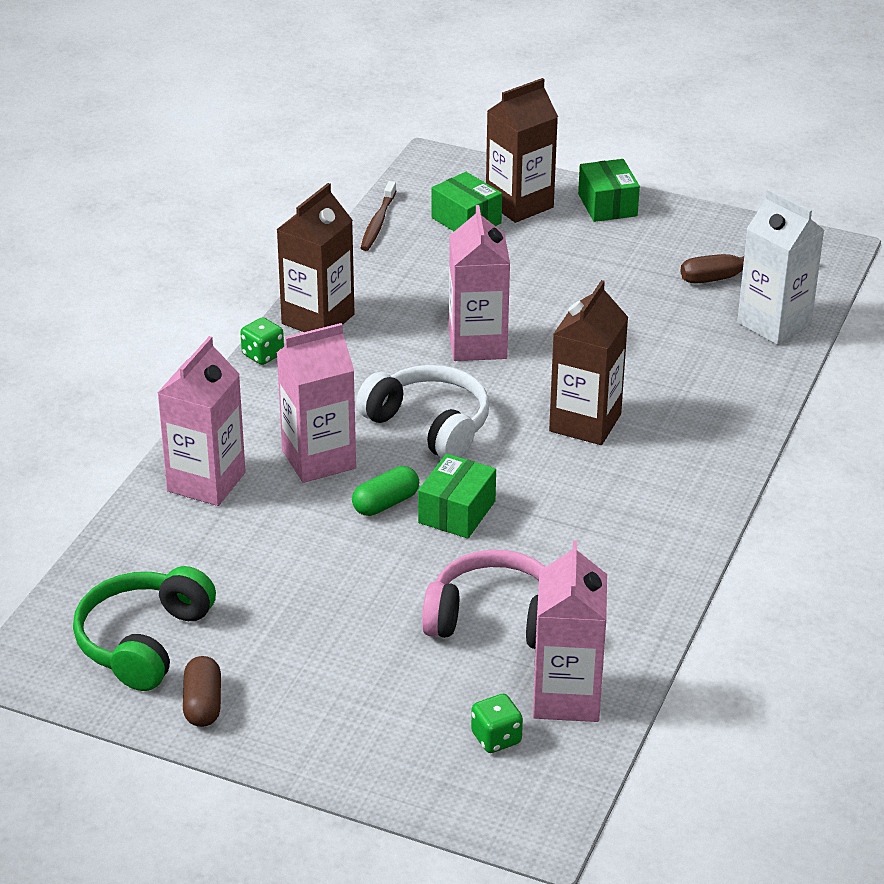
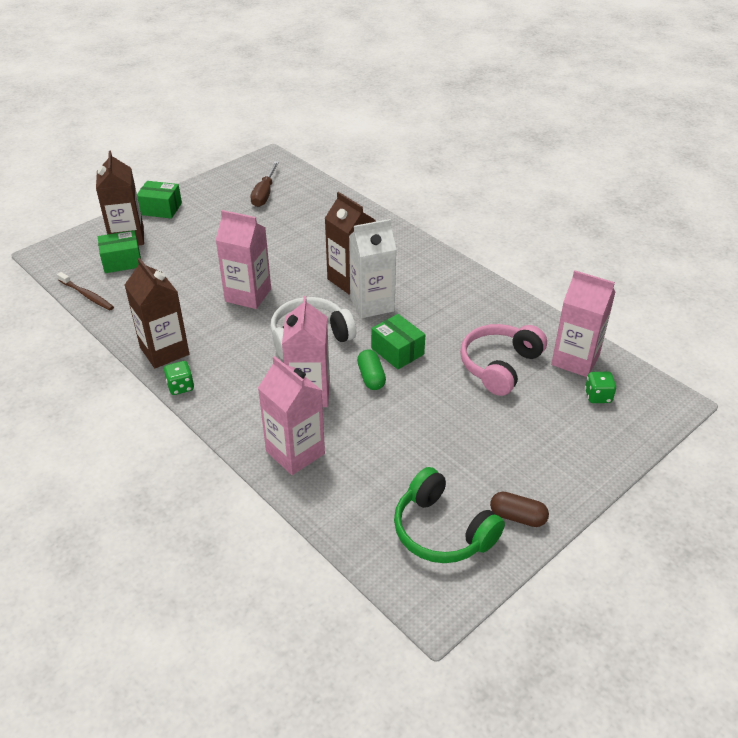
camera: 65 degrees left, 5 degrees up
white carton [737,189,825,345] -> white carton moved to [349,219,397,318]

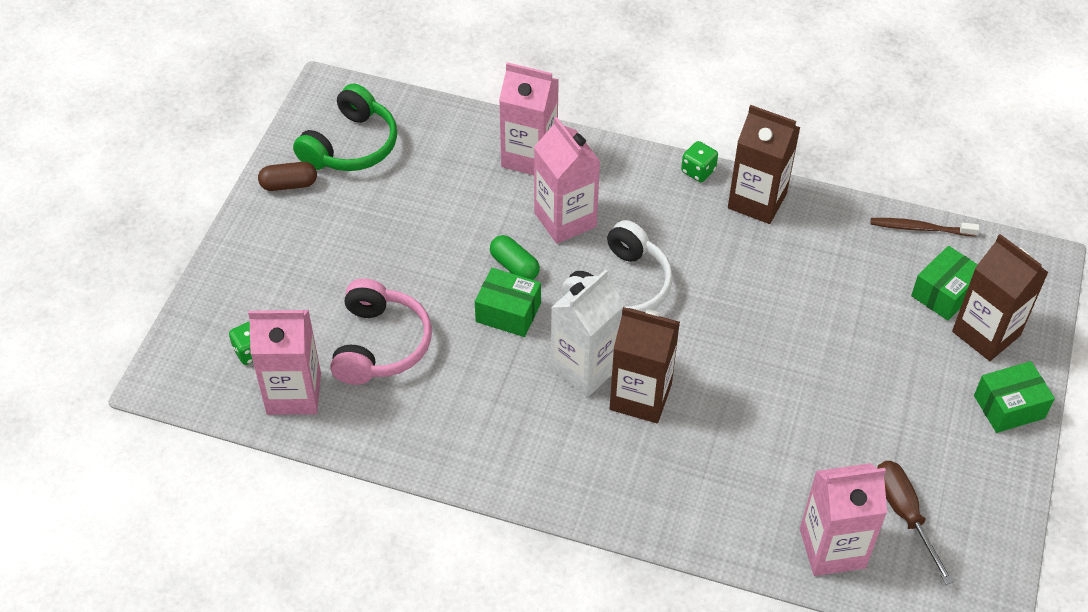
camera: 150 degrees right, 10 degrees up
pink carton [216,210,271,309] -> pink carton moved to [800,463,887,576]
green headphones [394,467,505,563] -> green headphones turned 105 degrees clockwise [293,84,397,171]

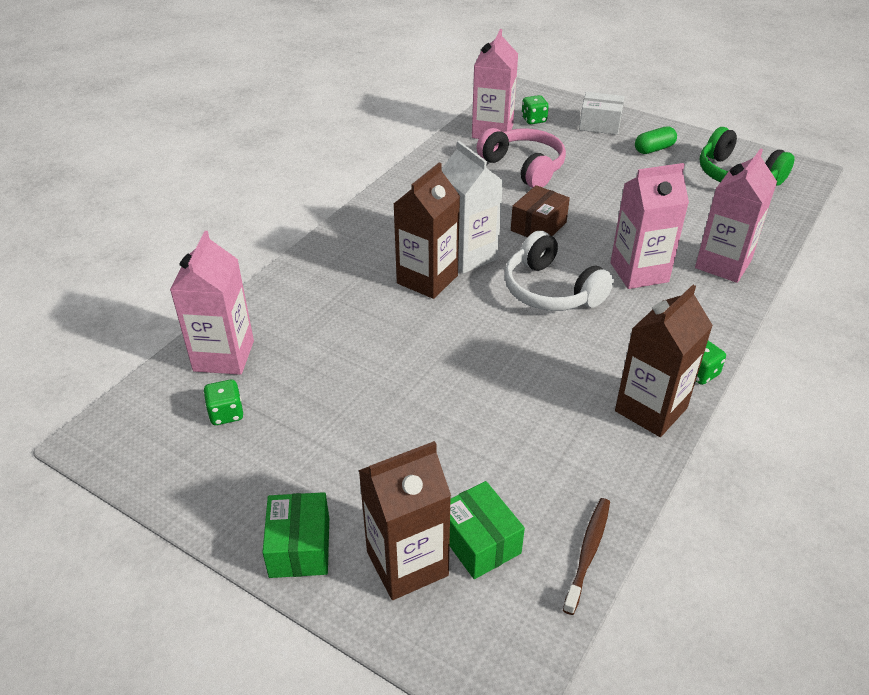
camera: 105 degrees right, 10 degrees down
brown capsule [258,162,317,191] -> none
pink headphones [330,279,432,385] -> pink headphones turned 150 degrees counterclockwise [476,128,566,188]
green box [475,268,541,337] -> brown box [511,185,570,237]
green capsule [490,235,540,280] -> green capsule moved to [635,126,677,154]
brown screwdriver [877,461,954,585] -> green dice [203,380,243,425]
none -> white box [579,92,625,135]

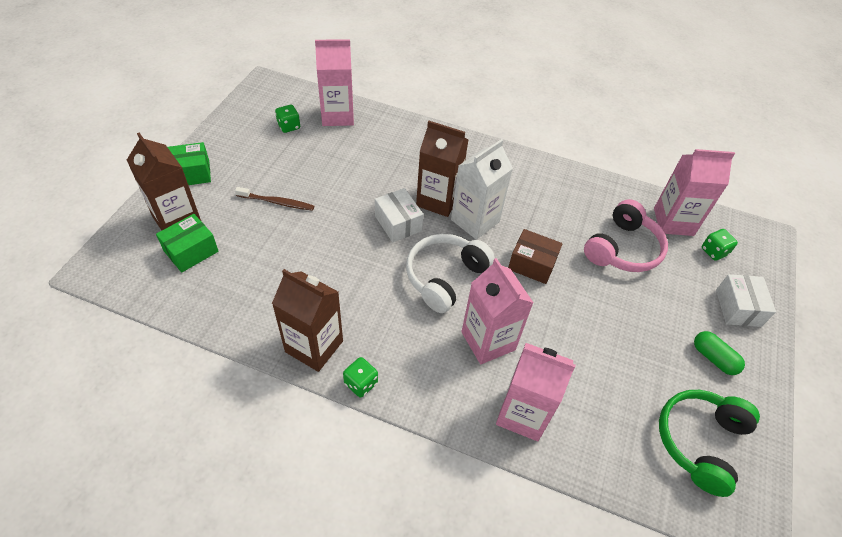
camera: 75 degrees right, 10 degrees up
brown toothbrush [563,498,610,615] -> brown toothbrush moved to [235,187,314,211]
none -> white box [375,188,423,242]

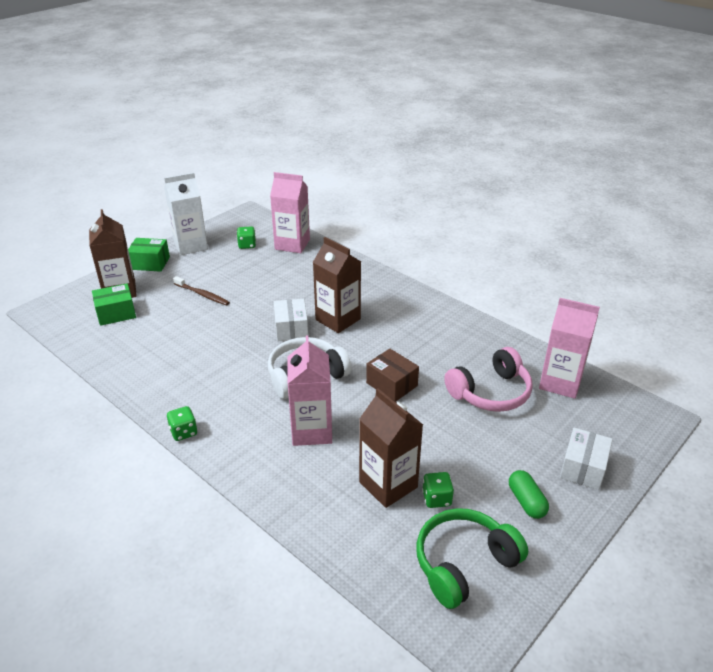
camera: 25 degrees right, 15 degrees down
brown carton [272,269,343,372] -> brown carton moved to [359,388,423,508]
white carton [451,139,513,240] -> white carton moved to [164,172,208,255]
pink carton [496,343,576,441] -> none
green dice [702,229,738,261] -> green dice moved to [422,472,454,508]

